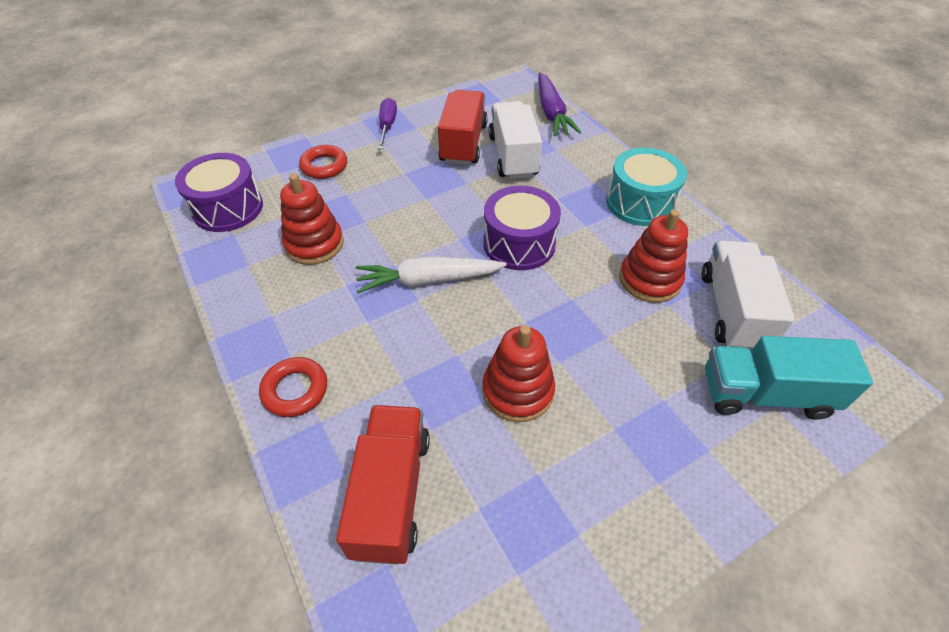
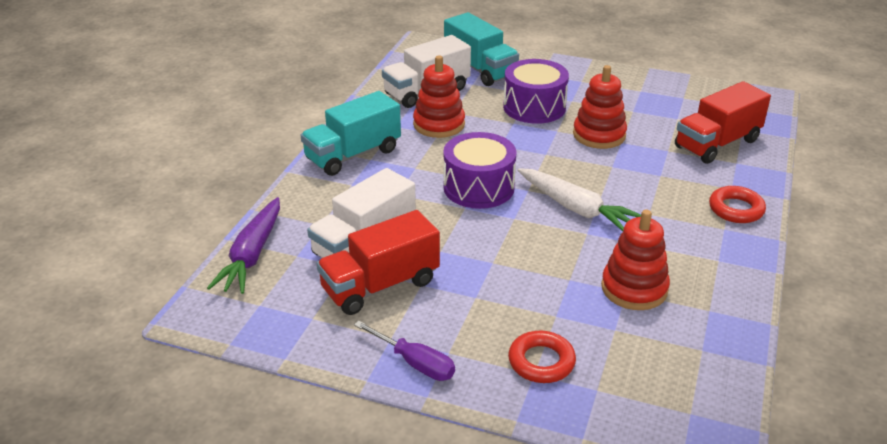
camera: 130 degrees left, 15 degrees down
purple drum [175,153,263,232] -> purple drum moved to [503,59,569,124]
purple screwdriver [378,98,397,149] -> purple screwdriver turned 105 degrees counterclockwise [354,321,455,381]
purple carrot [538,72,581,136] -> purple carrot turned 150 degrees clockwise [207,197,280,294]
turquoise drum [606,148,687,226] -> turquoise truck [301,91,401,176]

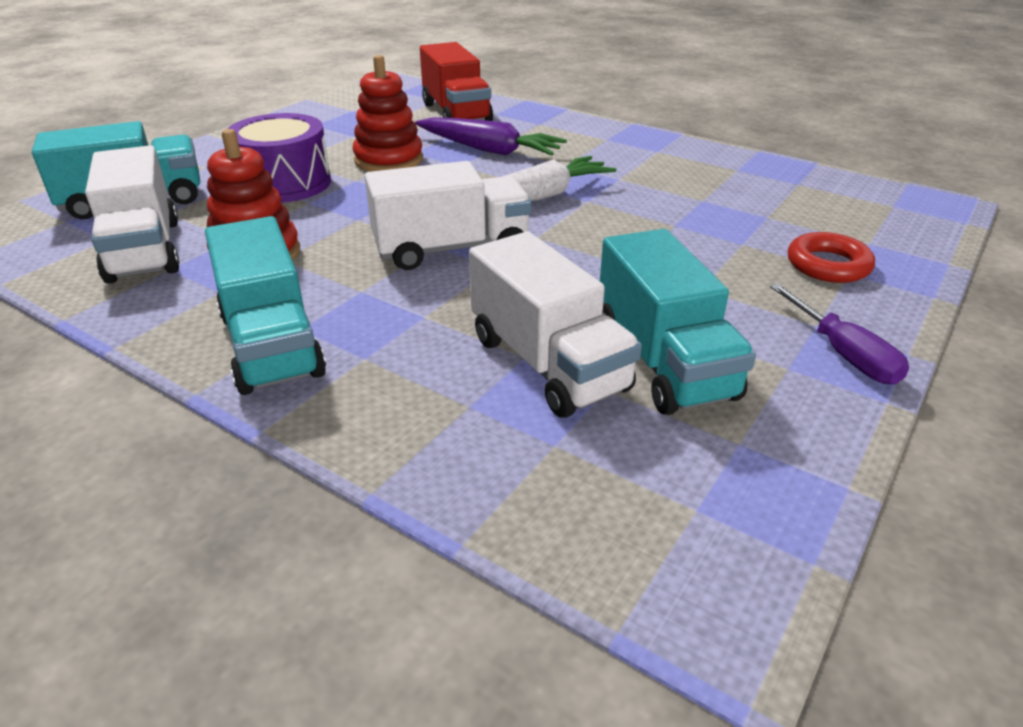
camera: 75 degrees left, 0 degrees up
purple carrot [207,197,280,294] -> purple carrot moved to [415,117,567,155]
red truck [317,210,440,315] -> turquoise truck [600,229,756,415]
purple screwdriver [354,321,455,381] -> purple screwdriver turned 105 degrees clockwise [770,284,909,385]
purple drum [443,132,517,209] -> white truck [365,161,532,270]
red stacking toy [601,209,670,310] -> none
red ring [709,186,766,223] -> none

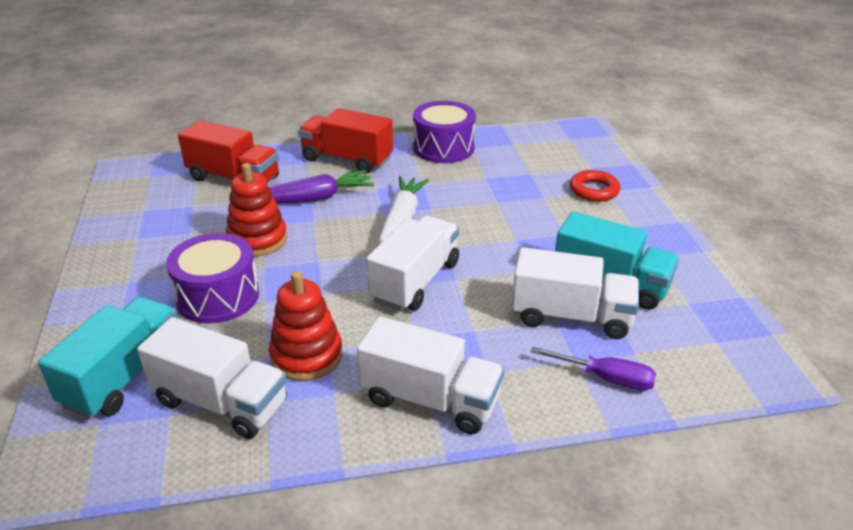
camera: 45 degrees left, 0 degrees up
turquoise truck [205,216,326,395] -> white truck [357,317,504,434]
purple screwdriver [770,284,909,385] -> purple screwdriver moved to [530,347,656,391]
none -> red truck [298,108,393,174]
none -> purple drum [413,101,476,163]

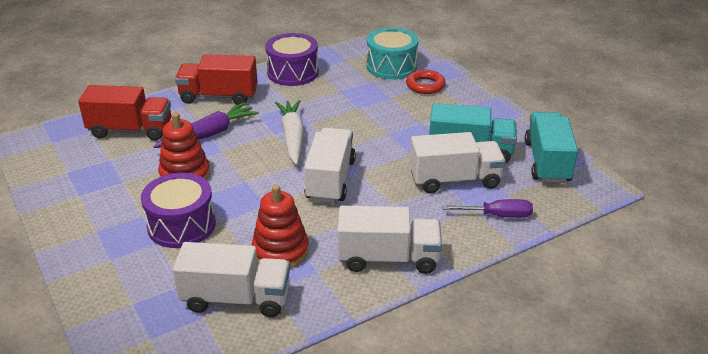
camera: 20 degrees left, 0 degrees up
turquoise truck [38,297,178,419] -> turquoise truck moved to [525,112,578,183]
none -> turquoise drum [366,27,419,80]

